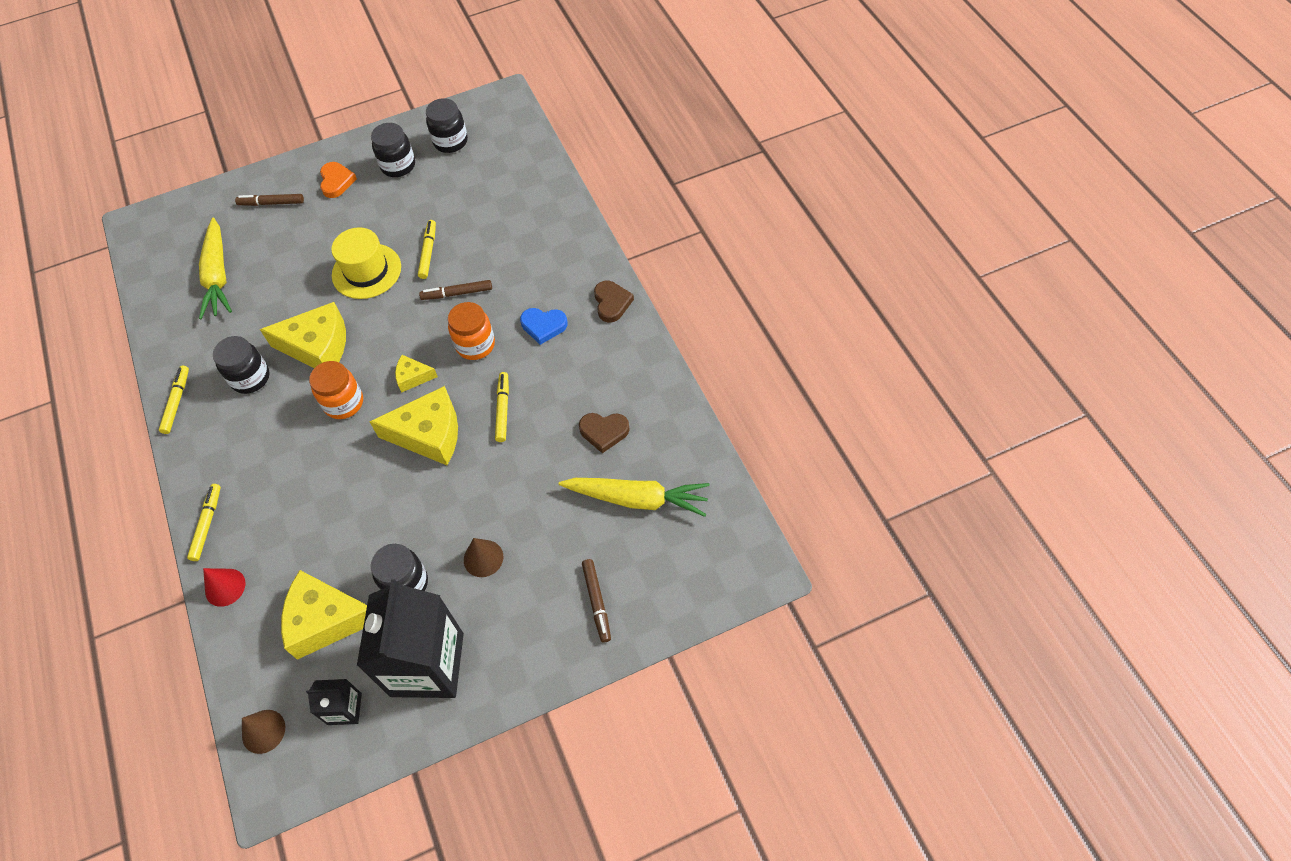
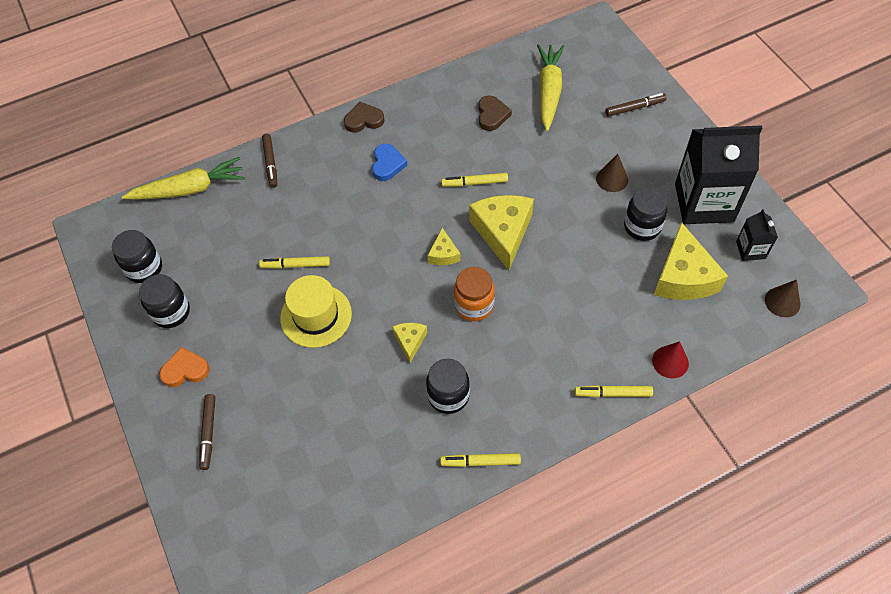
camera: 95 degrees left, 0 degrees up
yellow carrot [199,218,232,319] -> yellow carrot moved to [122,157,245,200]
yellow cheese [260,302,346,368] -> yellow cheese [392,323,427,363], size x0.50
brown marker [419,280,492,300] -> brown marker moved to [262,134,277,188]
orange jar [448,302,495,360] -> none

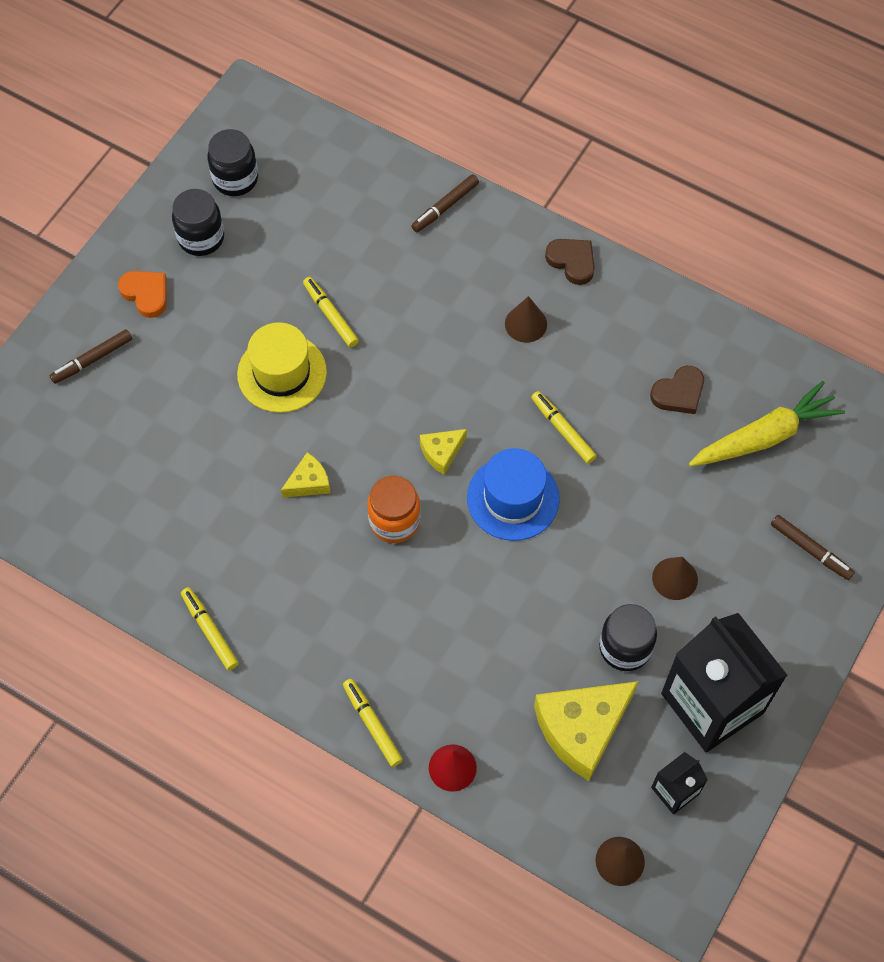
camera: 55 degrees right, 5 degrees up
yellow carrot [122,157,245,200] -> none
blue heart [372,144,407,181] -> brown cone [505,296,547,343]
black jar [426,359,470,414] -> none
yellow cheese [469,195,534,270] -> blue hat [467,448,560,541]

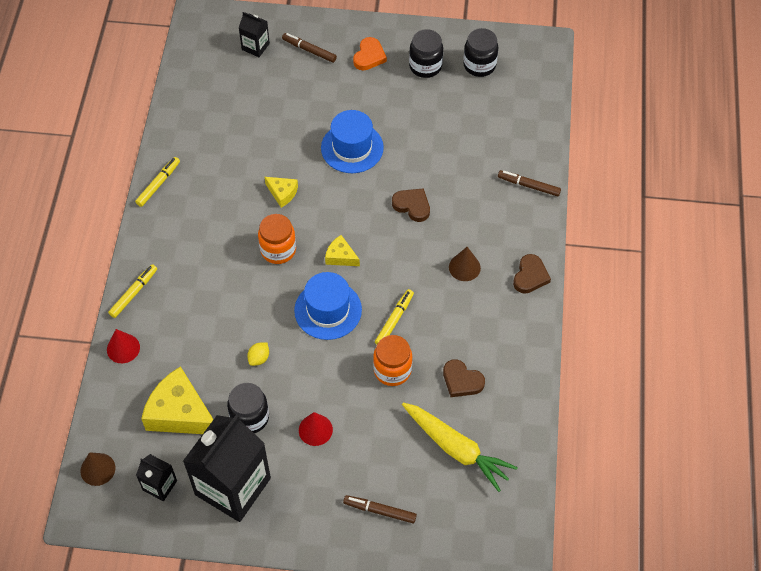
camera: 65 degrees right, 5 degrees down
yellow hat [237,322,327,413] -> blue hat [321,110,384,173]
yellow marker [303,277,359,347] -> none
brown cone [652,557,698,600] -> red cone [299,412,333,446]
brown marker [771,515,855,580] -> brown marker turned 90 degrees clockwise [343,495,417,523]
none -> black carton [238,12,270,57]
none -> yellow lemon [247,342,269,366]
none -> orange jar [373,335,412,386]
none -> brown heart [392,188,430,222]

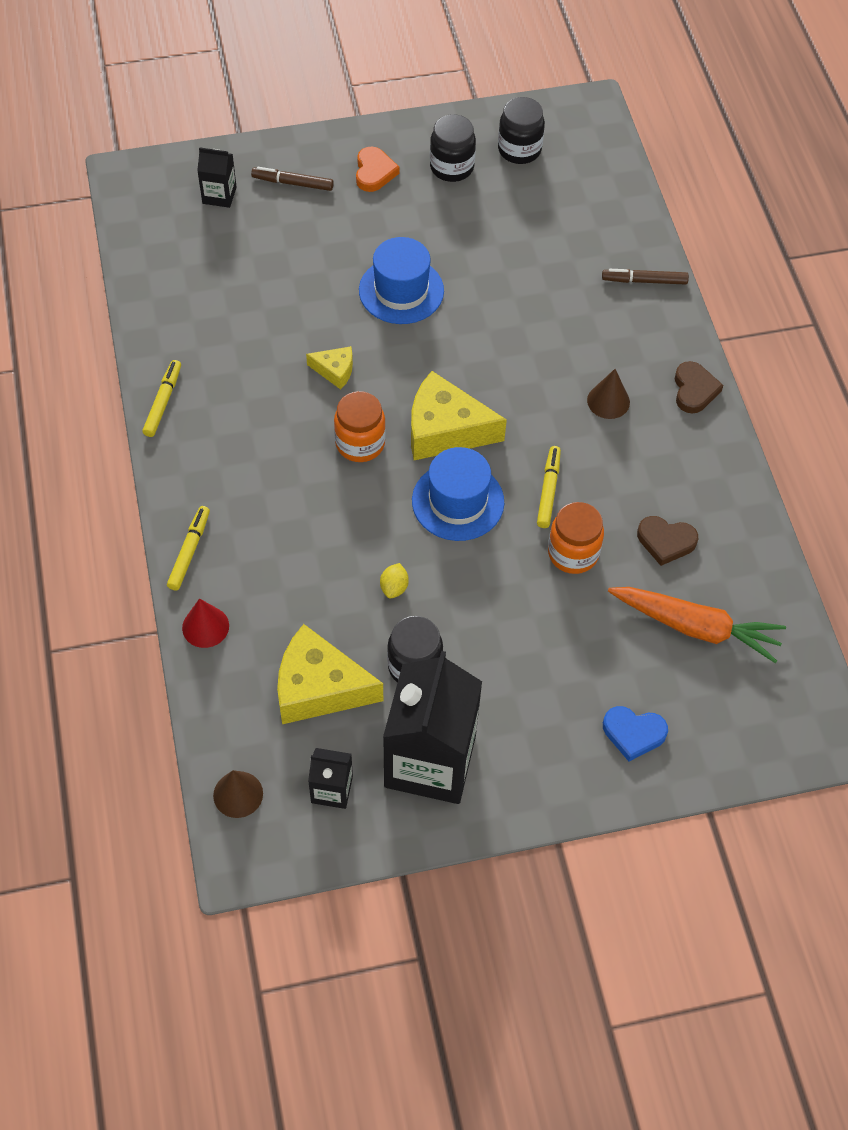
camera: 20 degrees left, 0 degrees up
red cone [299,412,333,446] -> none
yellow cheese [325,235,360,266] -> yellow cheese [411,371,507,460], size x2.00
brown marker [343,495,417,523] -> blue heart [603,706,668,761]
brown heart [392,188,430,222] -> none
yellow carrot [402,403,518,492] -> orange carrot [608,587,786,663]

